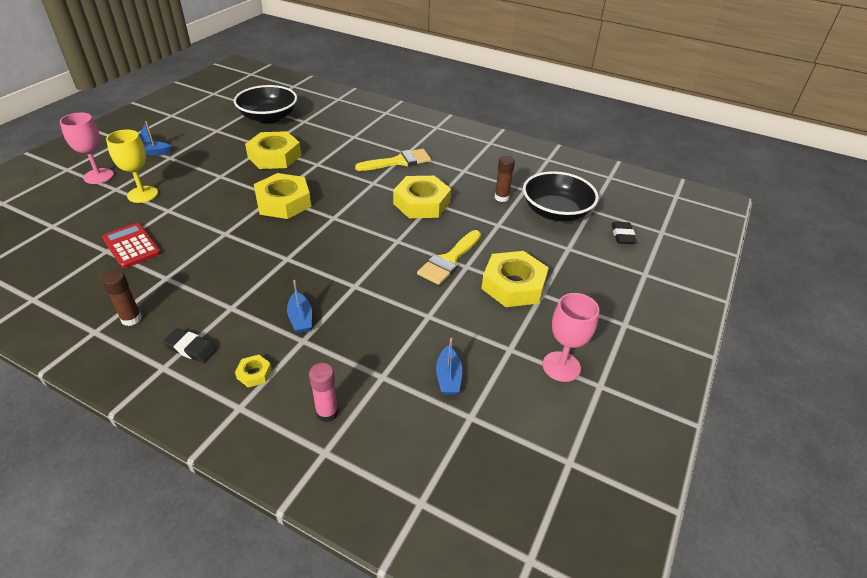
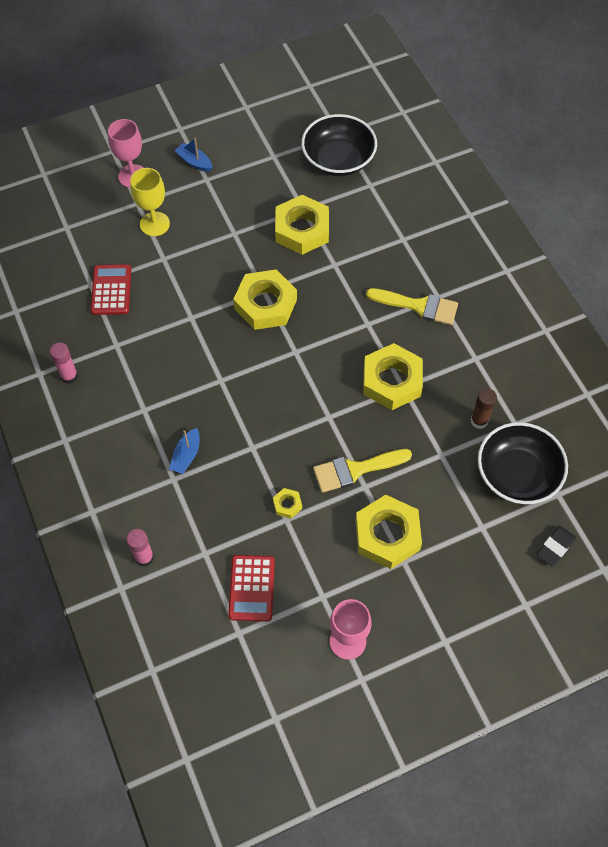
camera: 40 degrees right, 20 degrees up
brown glue stick [101,270,142,326] -> pink glue stick [50,342,78,384]
black eraser [163,328,217,363] -> none
yellow nut [235,355,272,388] -> yellow nut moved to [273,488,302,519]
blue boat [436,338,462,395] -> red calculator [228,555,275,621]

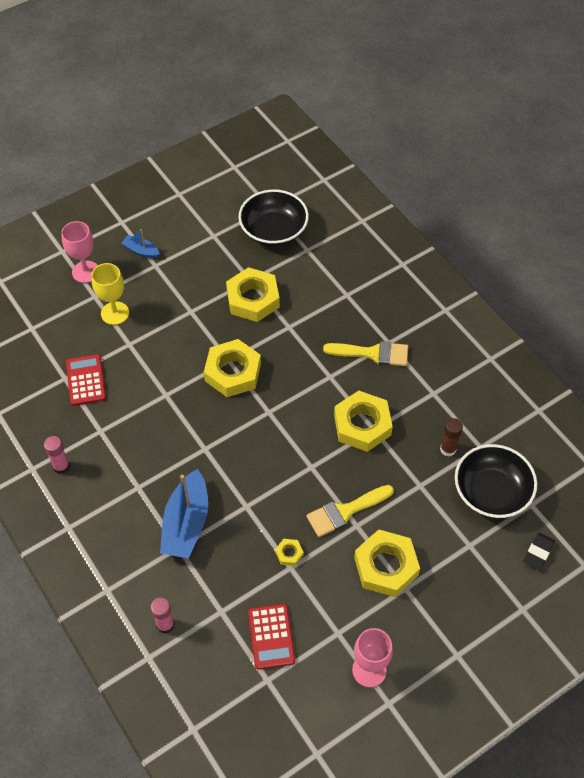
camera: 10 degrees left, 5 degrees down
blue boat [169,428,200,474] -> blue boat [160,469,208,559], size x1.98

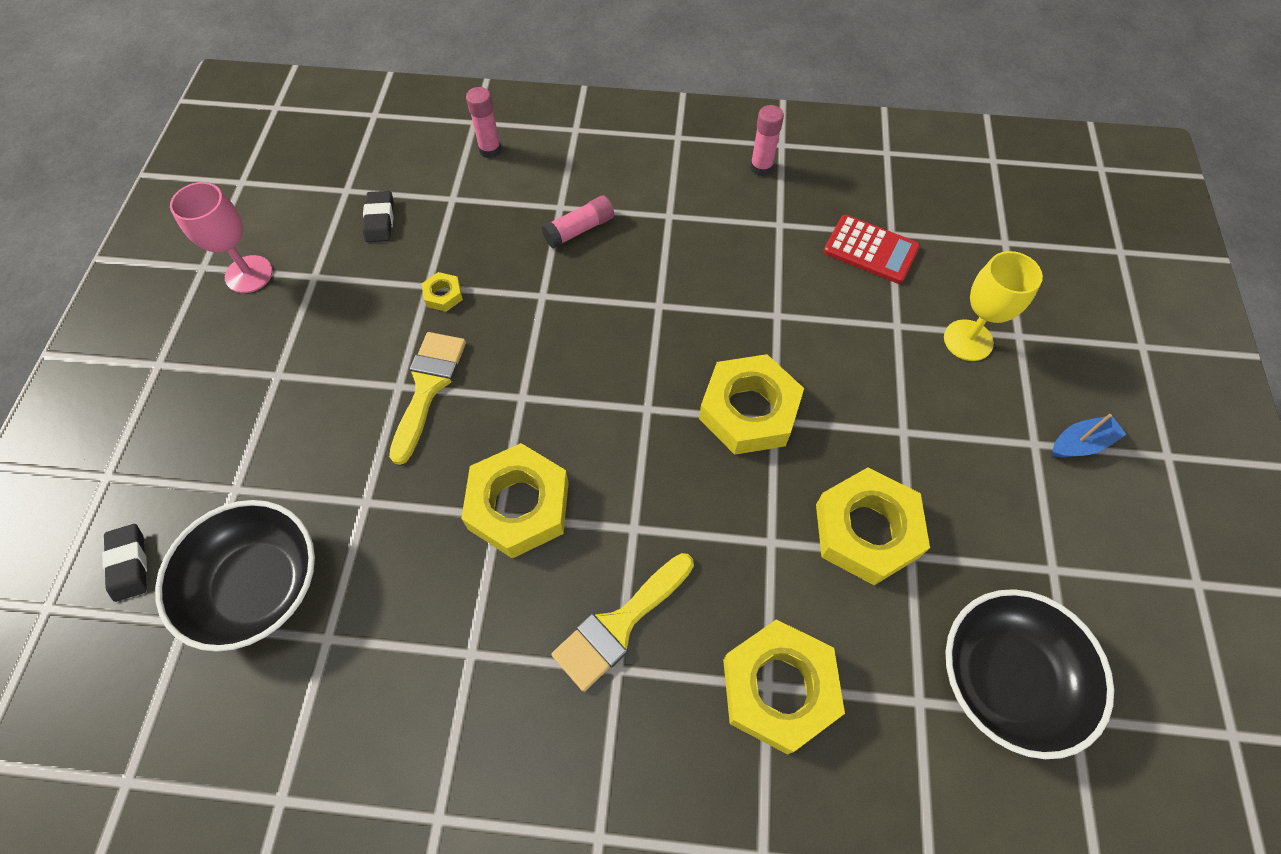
camera: 130 degrees right, 5 degrees up
pink goblet [61,221,98,283] -> none
blue boat [160,469,208,559] -> pink glue stick [542,195,614,248]
red calculator [248,604,295,669] -> black eraser [363,191,394,242]
yellow nut [354,529,420,597] -> yellow nut moved to [723,619,845,755]
brown glue stick [440,418,463,457] -> none

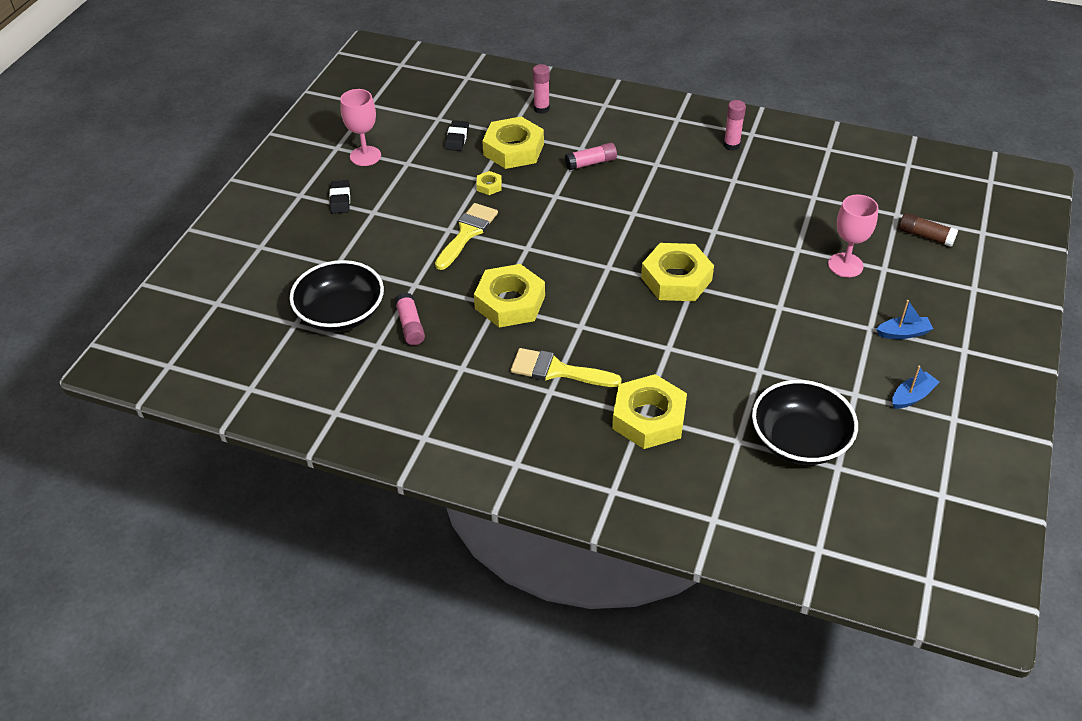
camera: 15 degrees right, 15 degrees down
black eraser [102,524,147,602] -> black eraser moved to [329,180,350,214]
yellow brush [551,553,694,692] -> yellow brush turned 45 degrees clockwise [511,348,622,387]
yellow nut [816,467,930,585] -> yellow nut moved to [482,117,544,169]
red calculator [824,215,920,284] -> none
yellow goblet [944,251,1043,361] -> pink goblet [828,194,878,277]
none -> pink glue stick [395,292,425,345]
none -> blue boat [892,365,939,409]
none -> brown glue stick [899,213,958,247]

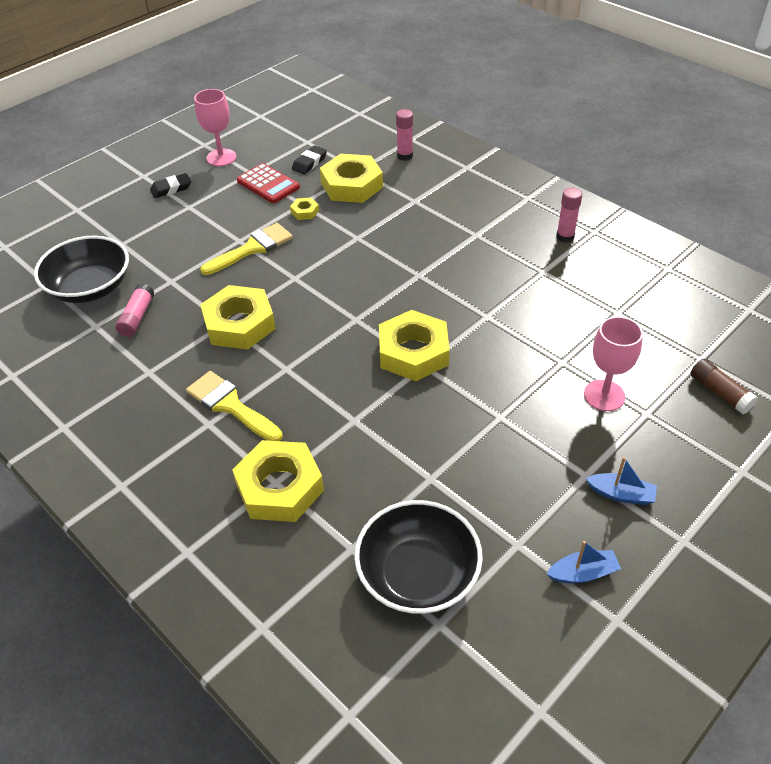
camera: 25 degrees right, 0 degrees up
black eraser [329,180,350,214] -> black eraser turned 45 degrees clockwise [150,173,191,198]
pink glue stick [565,143,617,171] -> none
none -> red calculator [237,163,300,203]

